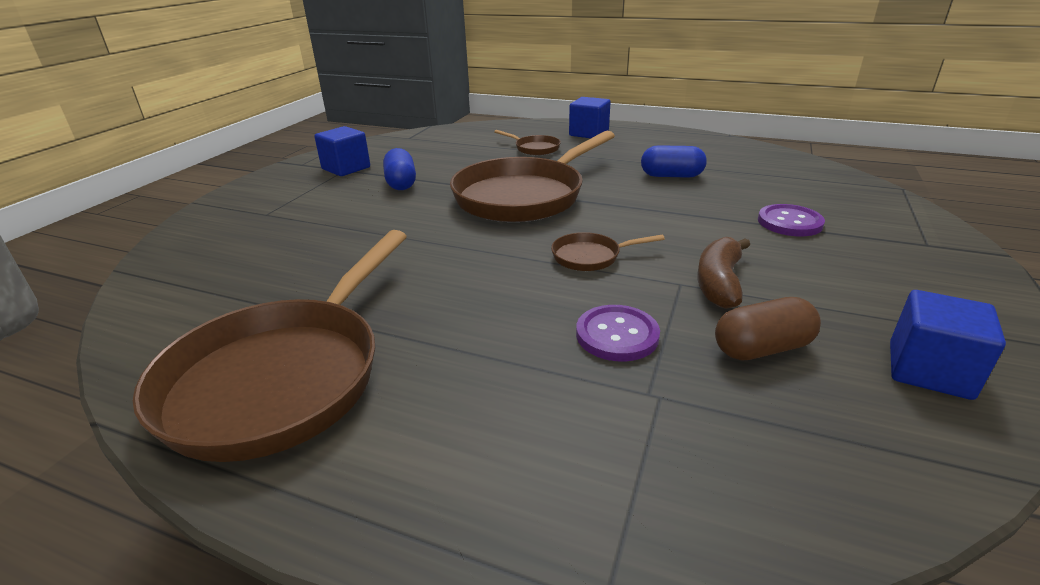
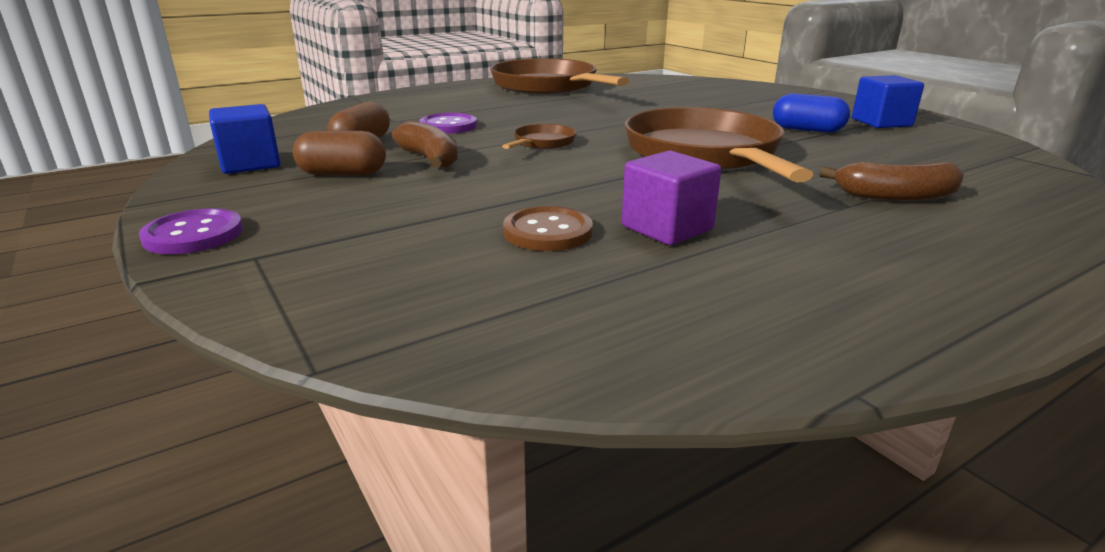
camera: 125 degrees right, 5 degrees down
brown pan [494,130,561,155] -> brown banana [820,162,964,201]
blue cube [569,97,611,138] -> none
blue capsule [641,145,707,178] -> purple cube [621,151,721,245]
purple button [758,204,825,236] -> purple button moved to [139,208,243,254]
none -> brown capsule [293,131,386,175]
none -> brown button [503,206,593,251]

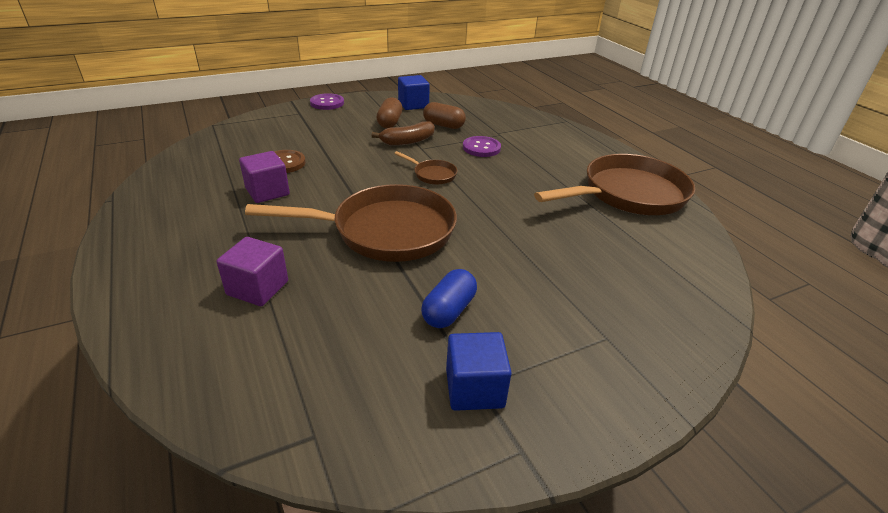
camera: 95 degrees right, 10 degrees up
brown banana [820,162,964,201] -> purple cube [216,237,288,306]

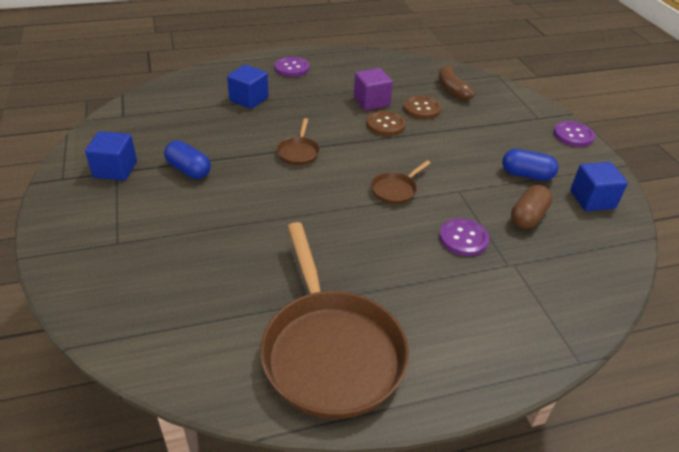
camera: 100 degrees right, 5 degrees up
purple cube [216,237,288,306] -> blue cube [227,65,269,109]
brown pan [245,184,457,262] -> brown pan [276,118,320,165], size x0.42
brown banana [371,121,435,146] -> brown banana moved to [438,64,475,100]
brown capsule [376,97,402,128] -> blue capsule [502,149,558,181]
none -> purple button [275,57,309,77]
none -> brown button [366,111,406,136]

